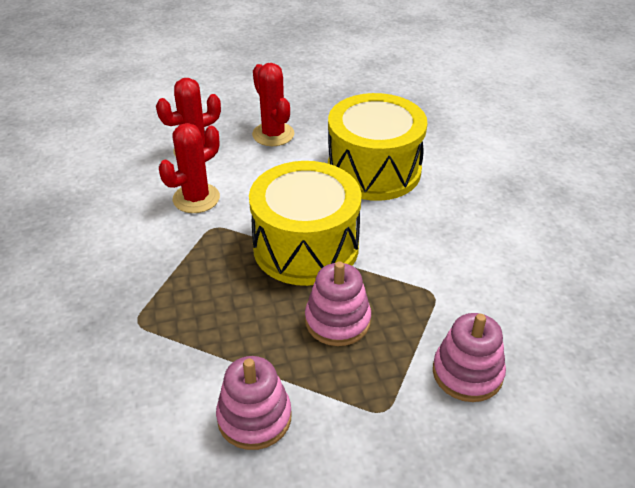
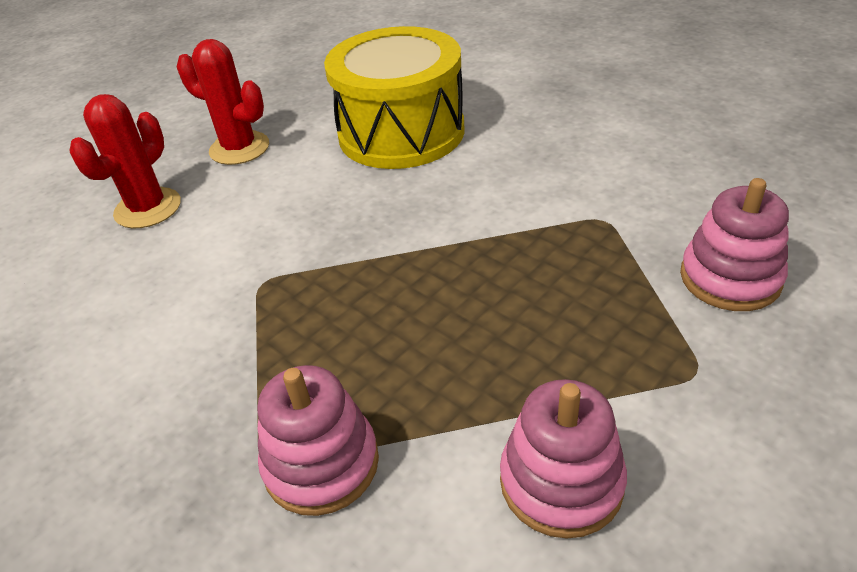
camera: 30 degrees left, 0 degrees up
red cactus [159,123,220,213] -> none
yellow drum [249,161,361,286] -> none
pink stacking toy [305,261,371,346] -> pink stacking toy moved to [257,365,379,516]

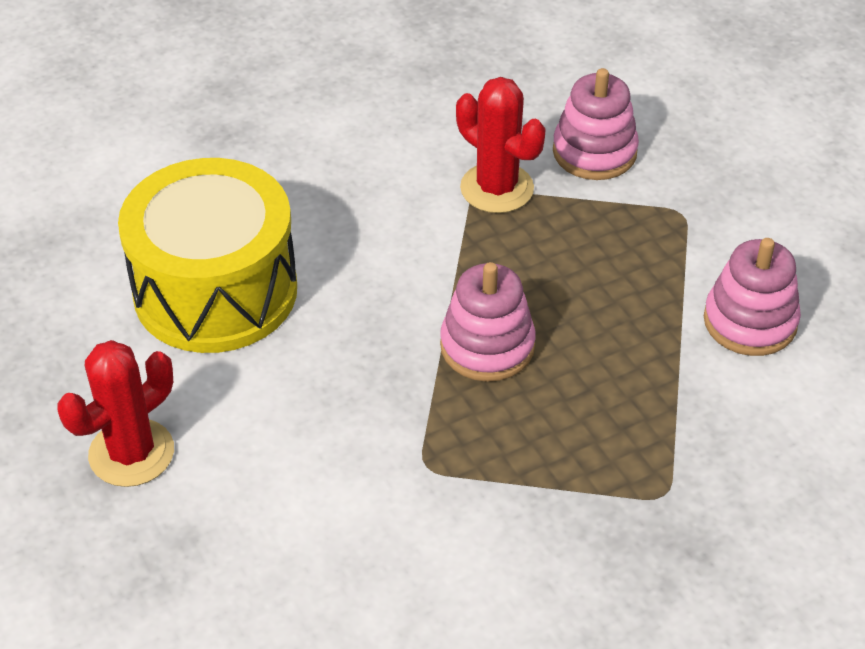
camera: 75 degrees left, 5 degrees up
red cactus [69,94,181,228] -> red cactus moved to [456,77,546,213]
pink stacking toy [257,365,379,516] -> pink stacking toy moved to [440,262,536,382]

